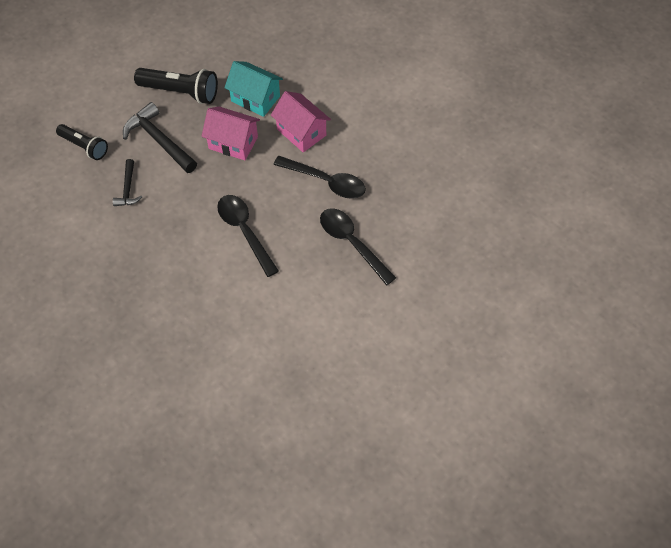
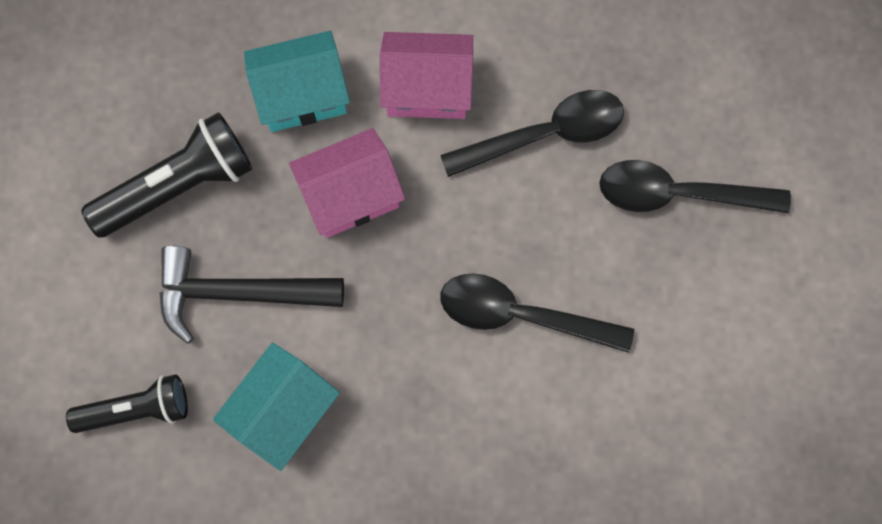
camera: 45 degrees left, 15 degrees up
black hammer [113,159,142,206] -> turquoise house [213,343,340,471]

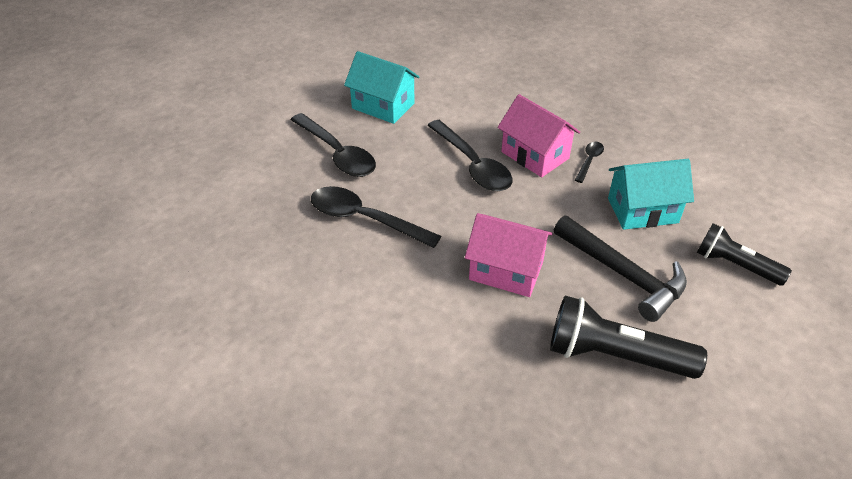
camera: 135 degrees left, 30 degrees down
turquoise house [244,31,350,132] -> turquoise house moved to [344,51,419,124]
pink house [380,32,473,119] -> pink house moved to [497,94,580,177]
none -> black spoon [575,142,604,183]

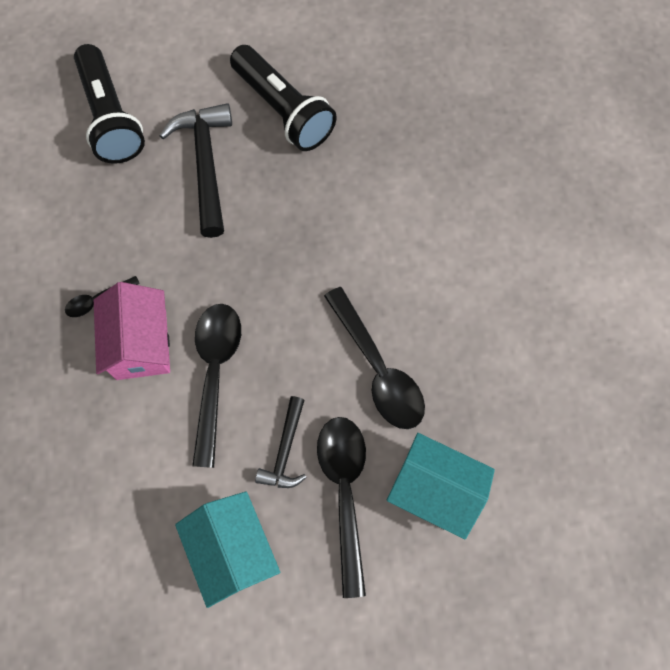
camera: 145 degrees left, 25 degrees up
pink house [465,213,553,297] -> none
turquoise house [608,159,694,230] -> turquoise house moved to [387,433,495,539]
black flashlight [697,223,792,286] -> black flashlight [74,44,145,164], size x1.52
none -> black hammer [255,396,307,488]

